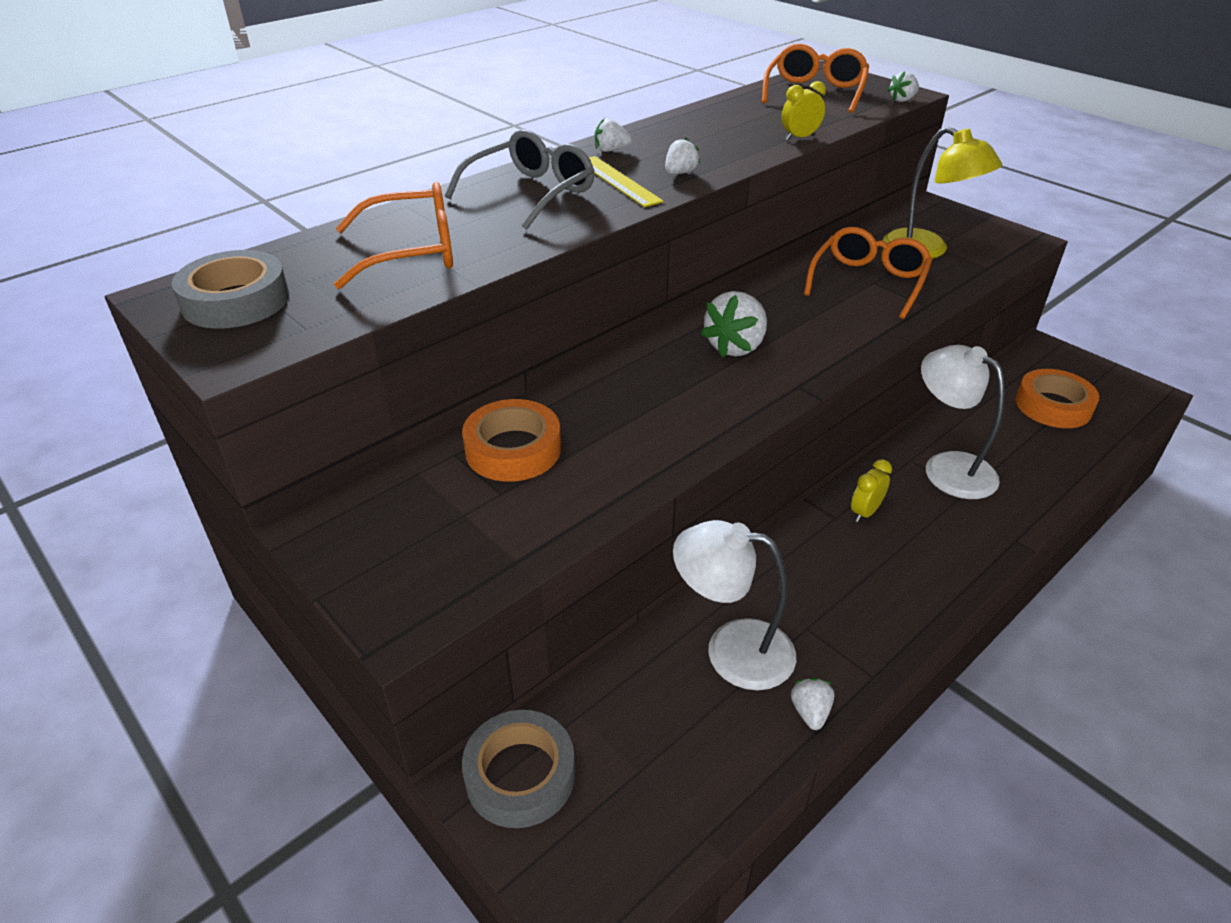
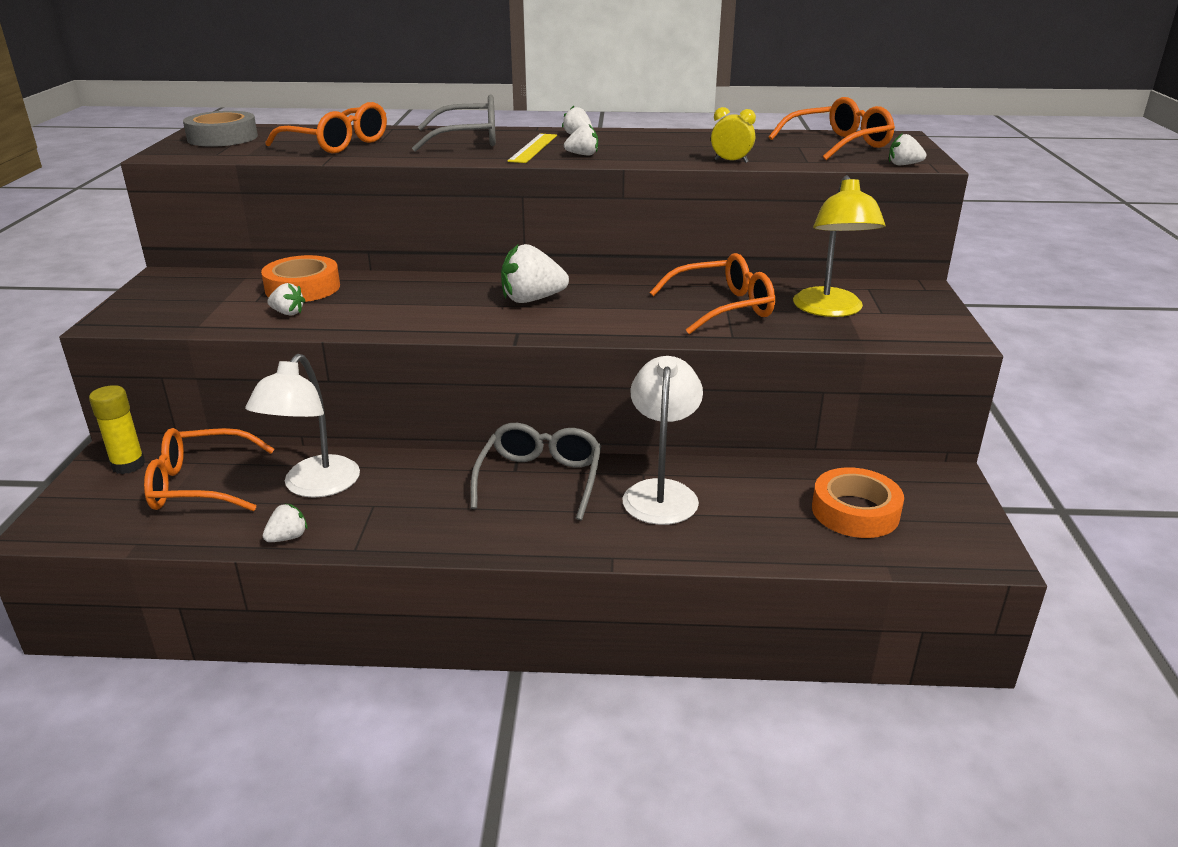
camera: 45 degrees right, 10 degrees down
grey tape [462,710,575,828] -> yellow glue stick [89,385,145,474]
white lamp [673,520,796,690] -> white lamp turned 135 degrees counterclockwise [245,354,360,498]
yellow clock [851,459,892,522] -> grey glasses [471,423,601,520]
none -> orange glasses [144,428,275,511]
none -> white strawberry [267,283,305,315]

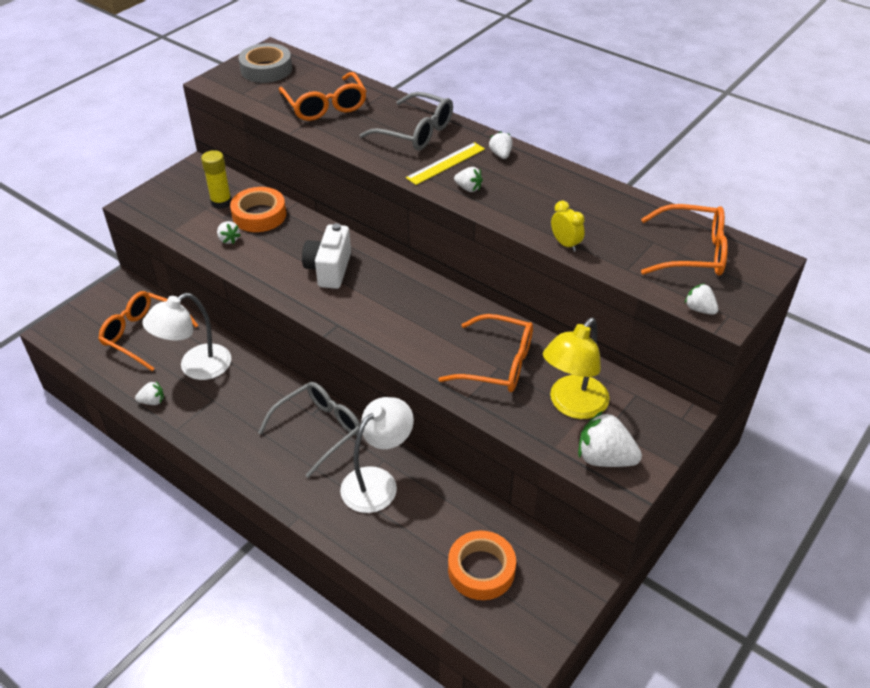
camera: 35 degrees right, 15 degrees up
yellow glue stick [89,385,145,474] -> yellow glue stick moved to [201,150,232,209]
white strawberry [501,244,569,303] -> white strawberry moved to [578,411,642,467]
none -> white camera [302,223,351,289]

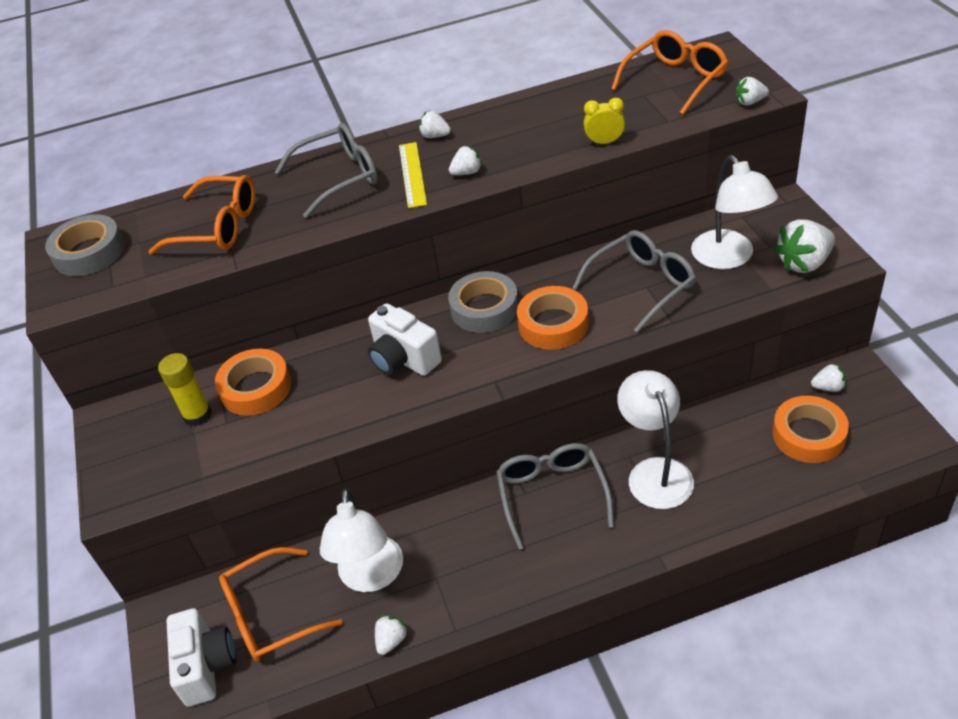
camera: 50 degrees left, 0 degrees up
white strawberry [217,221,241,244] -> white strawberry moved to [811,363,846,392]
orange glasses [439,314,533,392] -> grey glasses [573,230,696,333]
yellow lamp [543,318,610,419] -> white lamp [691,155,778,269]
none -> white camera [166,608,236,707]
none -> grey tape [448,271,519,333]
none -> orange tape [517,286,589,350]

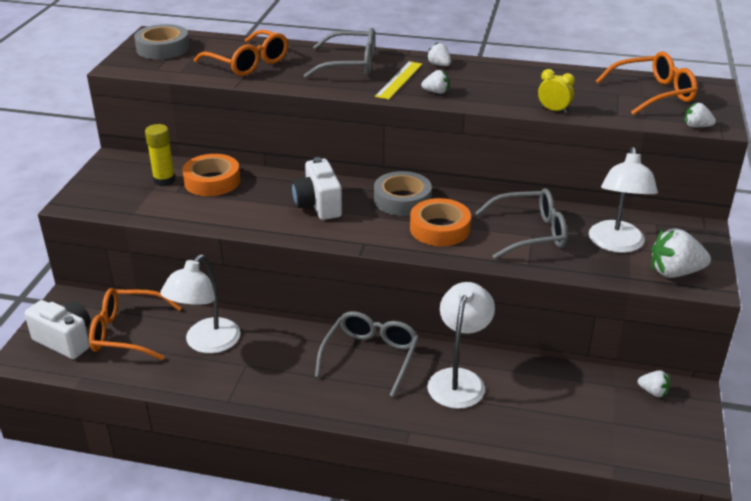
camera: 25 degrees right, 10 degrees down
white camera [166,608,236,707] -> white camera turned 75 degrees counterclockwise [25,300,91,359]
white strawberry [375,615,408,655] -> none
orange tape [773,396,849,463] -> none

